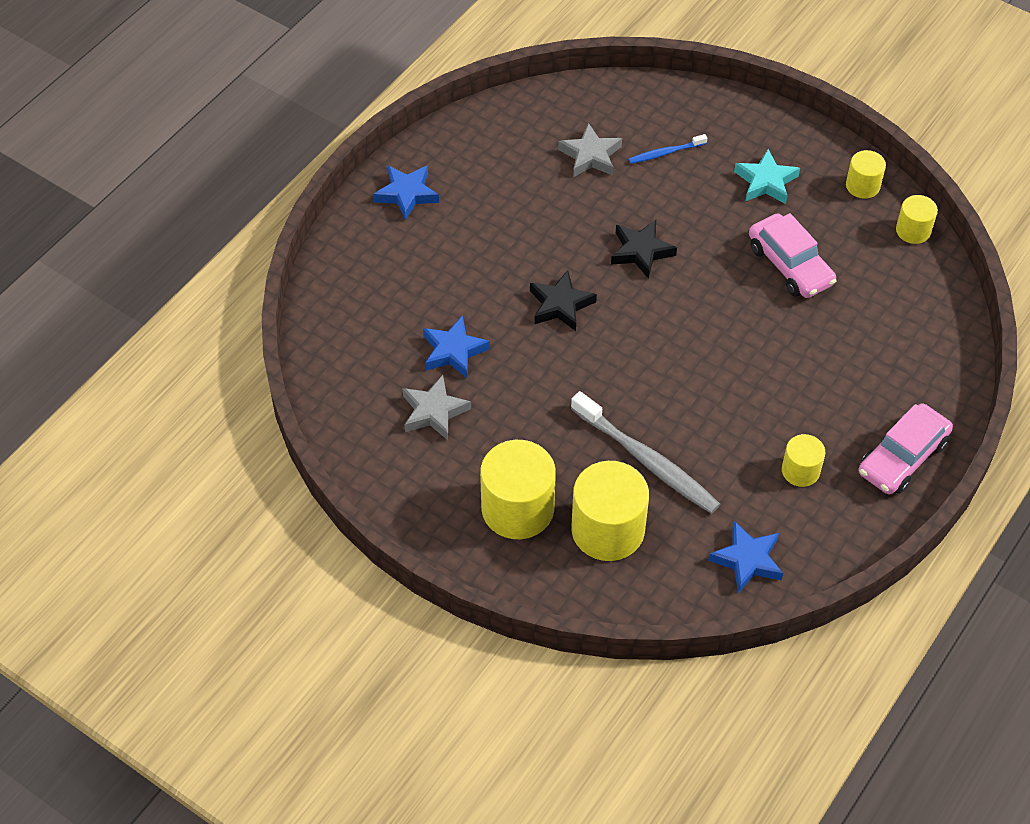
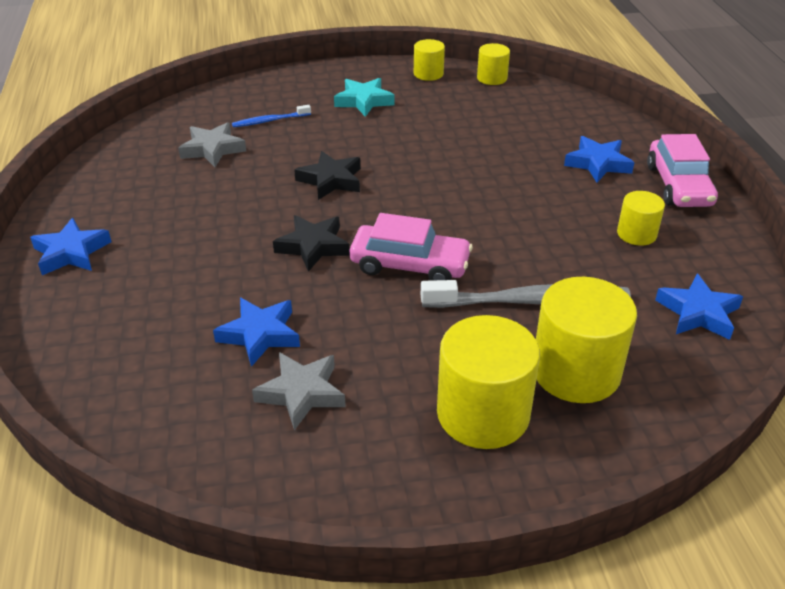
camera: 45 degrees left, 15 degrees down
blue toothbrush [628,134,707,164] -> blue toothbrush turned 45 degrees clockwise [232,105,311,127]
pink car [749,213,837,298] -> pink car moved to [350,213,473,281]
none -> blue star [564,136,635,182]

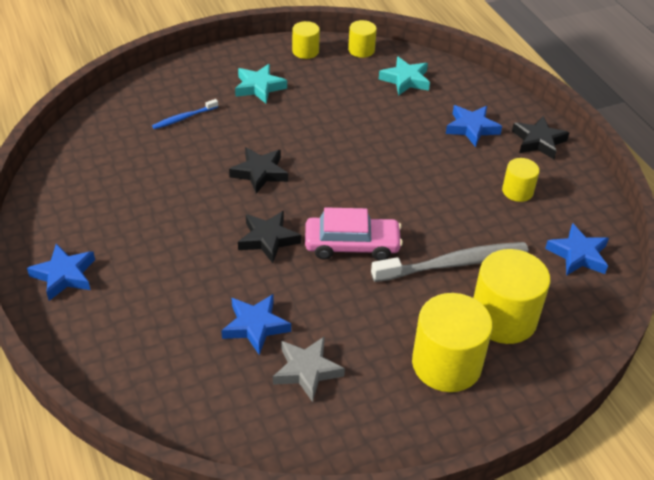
camera: 15 degrees left, 5 degrees up
grey star [178,122,246,167] -> none
pink car [647,134,718,207] -> black star [512,116,569,159]
none -> turquoise star [379,57,430,96]

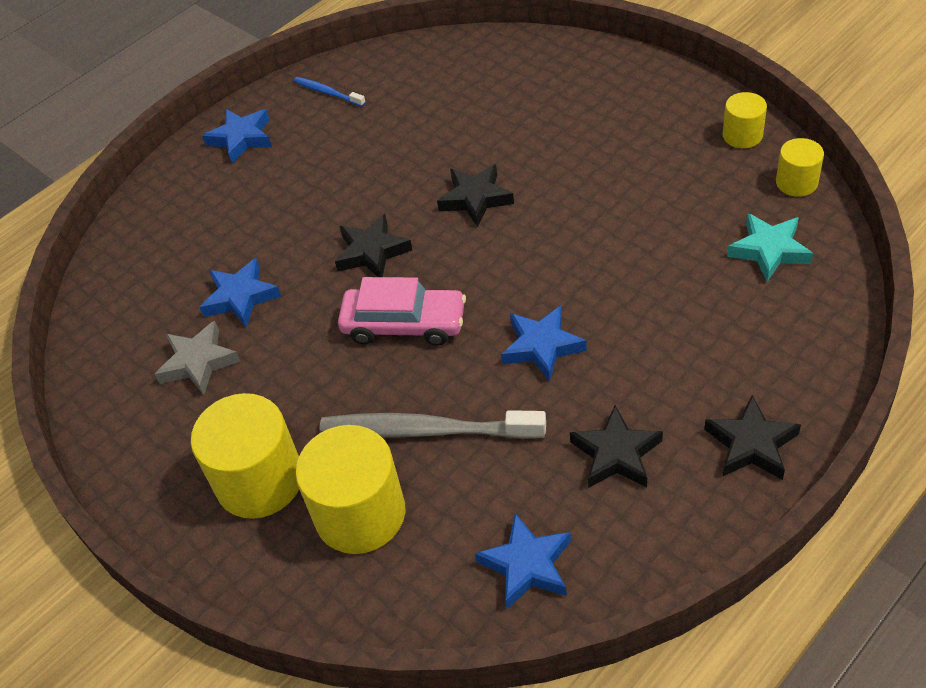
camera: 75 degrees right, 5 degrees up
blue toothbrush [152,99,218,129] -> blue toothbrush moved to [294,77,366,107]
turquoise star [235,64,287,104] -> none
pink car [305,207,403,261] -> pink car turned 60 degrees counterclockwise [338,277,466,346]
grey toothbrush [371,242,528,282] -> grey toothbrush turned 135 degrees clockwise [319,410,546,439]
blue star [446,105,502,147] -> blue star moved to [501,306,587,382]
yellow cylinder [502,158,540,202] -> black star [570,405,663,488]

